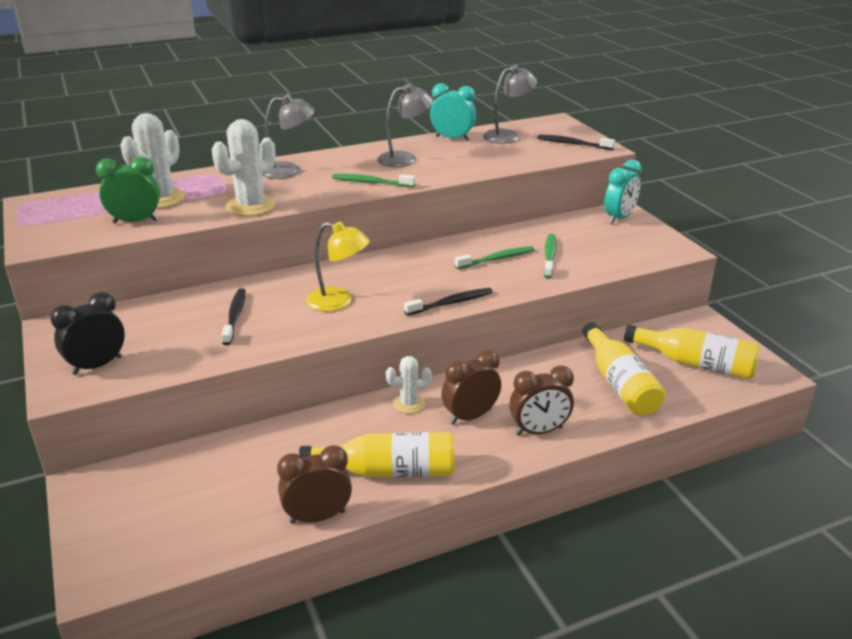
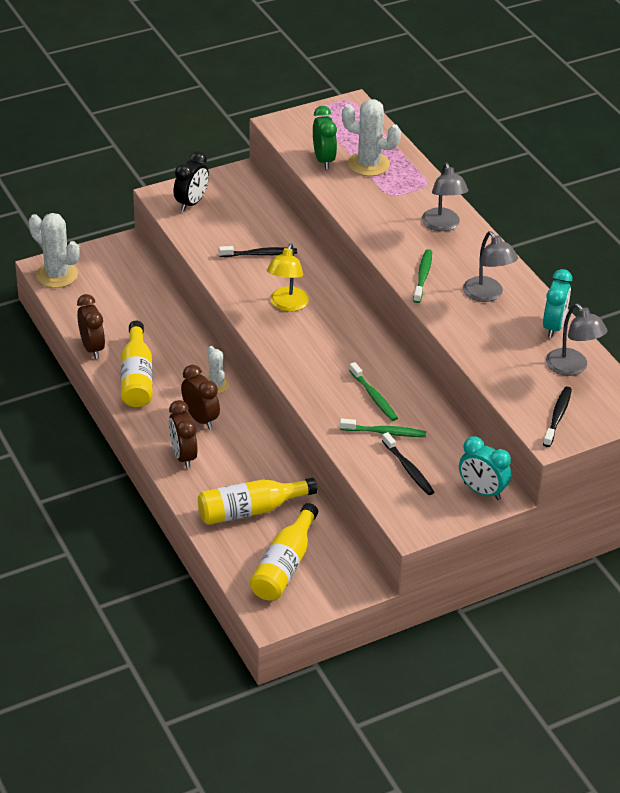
camera: 85 degrees right, 10 degrees up
black clock [50,292,125,375] -> black clock turned 75 degrees clockwise [174,151,209,211]
white cactus [211,119,276,216] -> white cactus moved to [29,213,80,288]
black toothbrush [404,288,493,316] -> black toothbrush moved to [382,432,434,495]

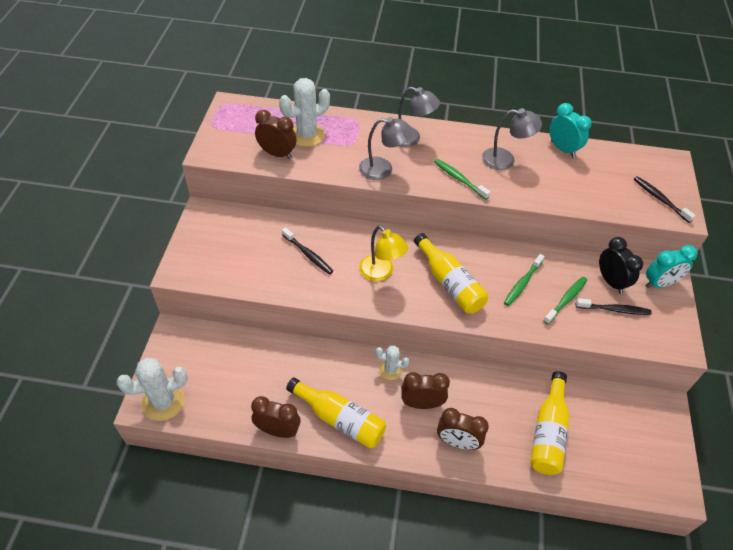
camera: 55 degrees left, 10 degrees up
black clock [174,151,209,211] -> black clock moved to [599,237,643,294]
black toothbrush [219,246,297,257] -> black toothbrush turned 105 degrees clockwise [282,227,333,275]
yellow bottle [250,503,318,601] -> yellow bottle moved to [414,233,488,313]
green clock [313,106,337,169] -> brown clock [255,110,297,159]
green toothbrush [349,362,398,421] -> green toothbrush turned 120 degrees clockwise [504,254,545,306]
grey lamp [546,303,608,376] -> grey lamp moved to [359,117,413,180]

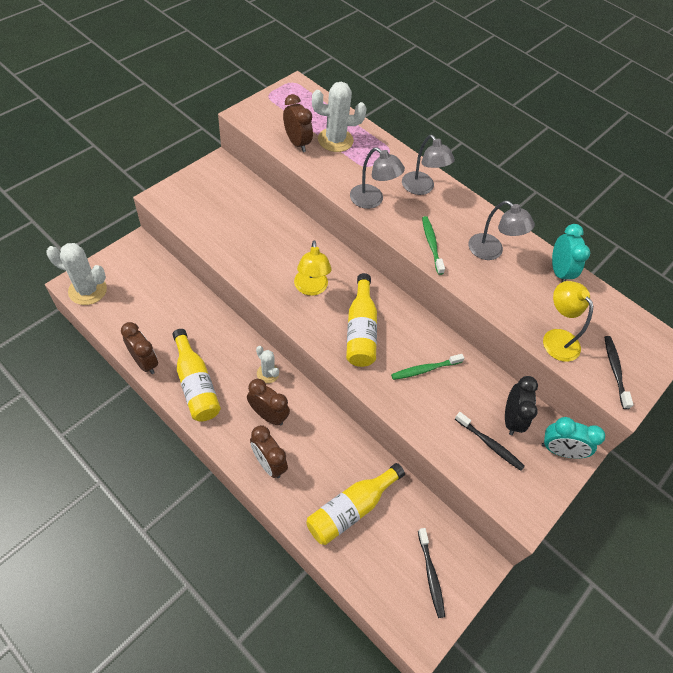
camera: 30 degrees right, 5 degrees up
black toothbrush [282,227,333,275] -> black toothbrush moved to [418,528,445,618]
green toothbrush [543,277,587,324] -> none
none -> yellow lamp [543,281,593,362]

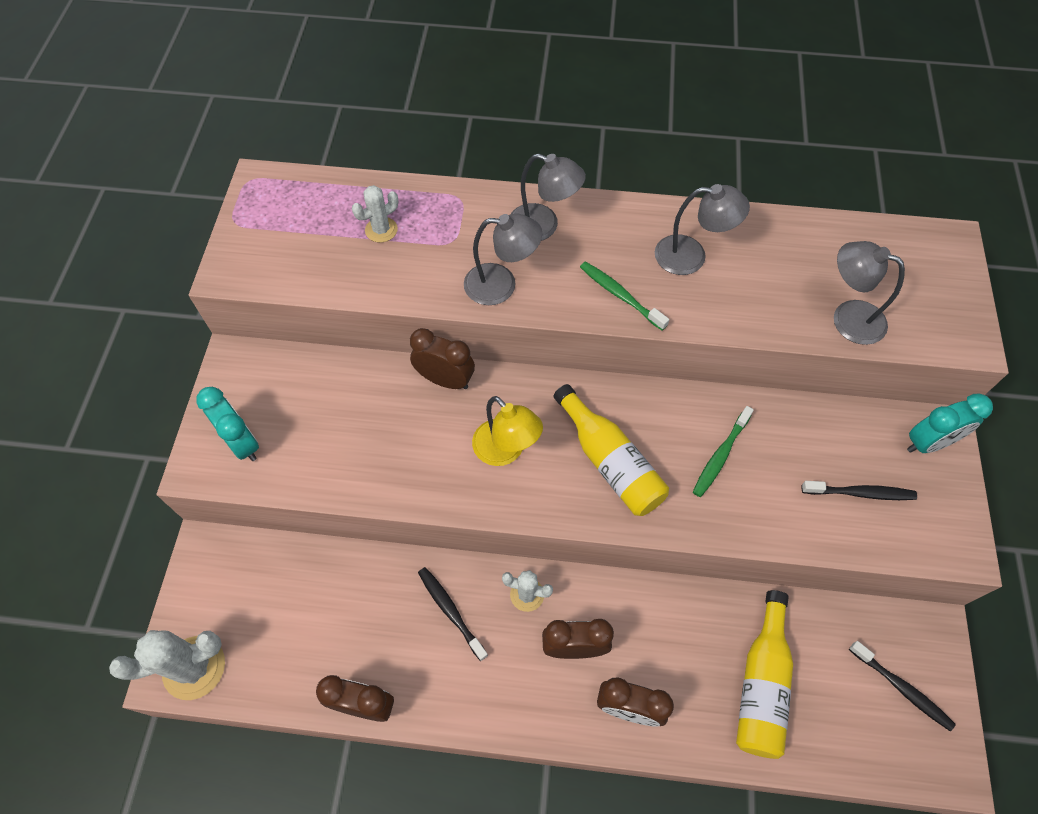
camera: 30 degrees left, 5 degrees up
yellow bottle [172,329,221,421] -> none
brown clock [283,94,313,152] -> brown clock moved to [410,328,475,389]
white cactus [312,82,366,152] -> white cactus [352,185,398,242], size x0.57
black clock [505,376,538,435] -> none
yellow lamp [543,281,593,362] -> grey lamp [834,241,905,345]
turquoise clock [552,224,590,283] -> turquoise clock moved to [196,387,259,461]
black toothbrush [604,336,633,409] -> black toothbrush moved to [418,567,488,661]

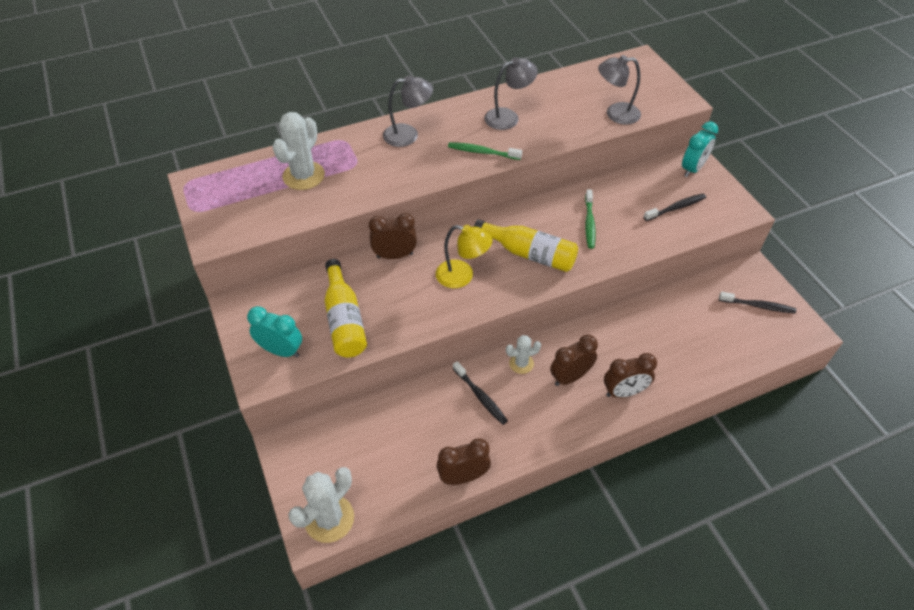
camera: 30 degrees left, 10 degrees down
white cactus [352,185,398,242] -> white cactus [272,112,325,190], size x1.74
black toothbrush [418,567,488,661] -> black toothbrush turned 150 degrees counterclockwise [453,361,508,425]
grey lamp [464,214,542,305] -> none
yellow bottle [736,590,793,759] -> yellow bottle moved to [325,259,367,358]

